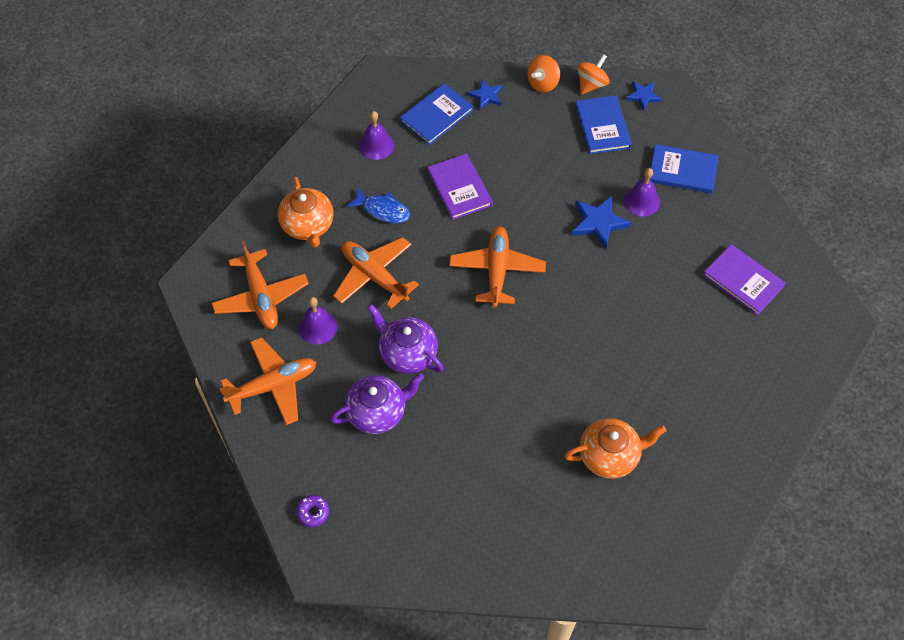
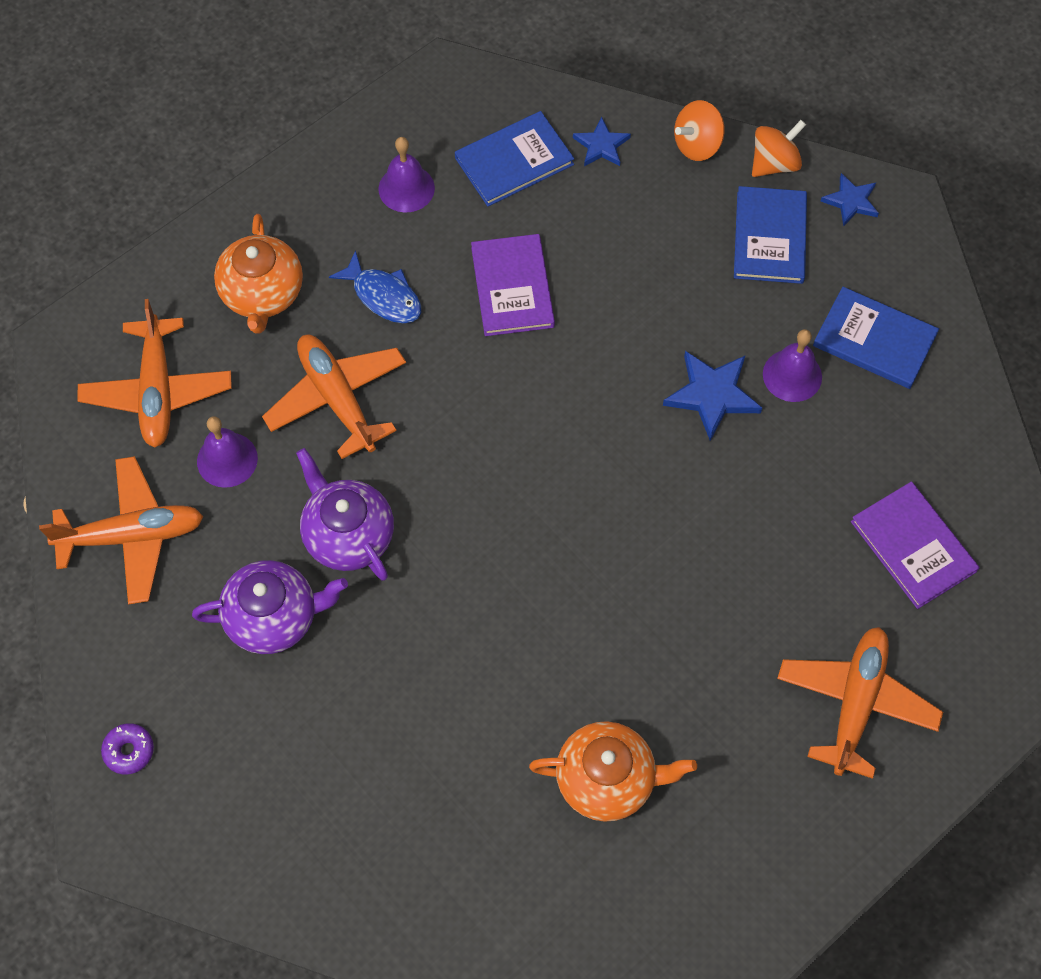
camera: 15 degrees right, 5 degrees up
orange plane [449,227,546,308] -> orange plane moved to [777,627,943,779]

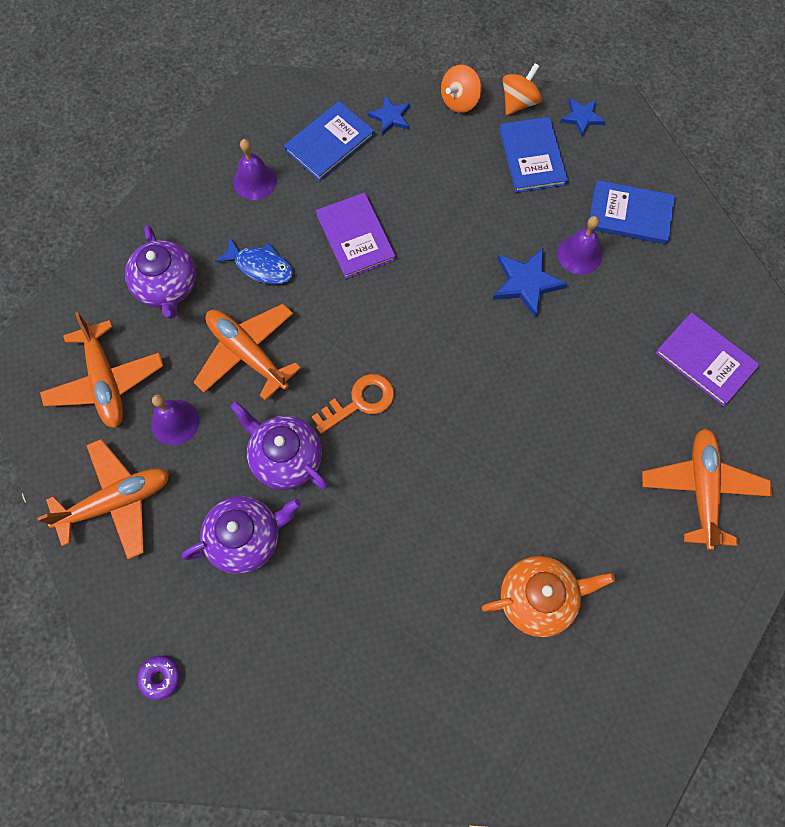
camera: 15 degrees left, 5 degrees up
orange teapot [214,214,303,334] -> purple teapot [125,225,196,319]
none -> orange key [312,374,394,434]

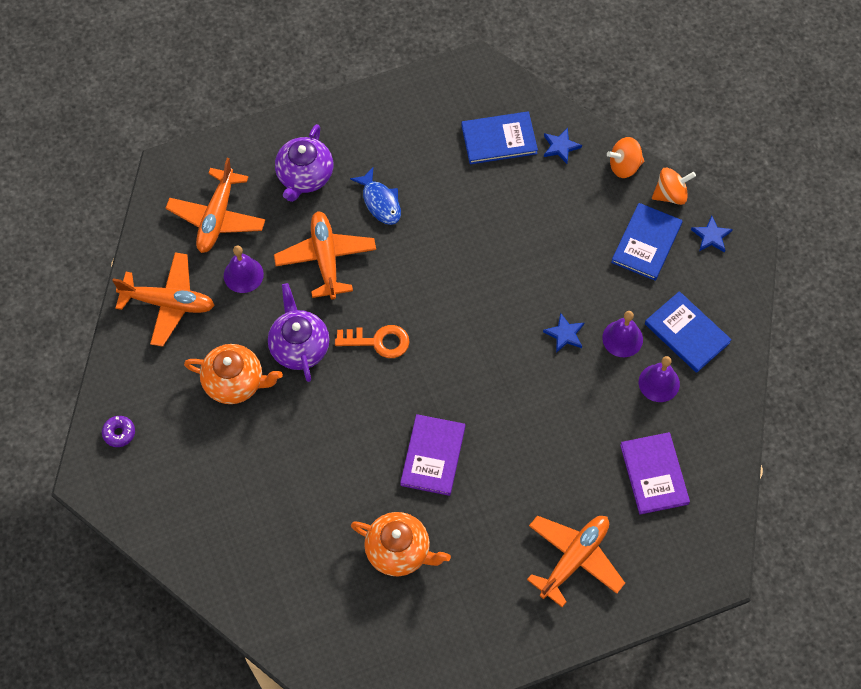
camera: 35 degrees right, 5 degrees down
purple teapot [182,496,301,574] -> orange teapot [184,344,283,404]
purple bell [233,139,277,200] -> purple bell moved to [639,356,680,402]
purple book [316,192,396,279] -> purple book moved to [400,414,465,496]
blue star [493,248,567,318] -> blue star [543,313,585,353], size x0.63

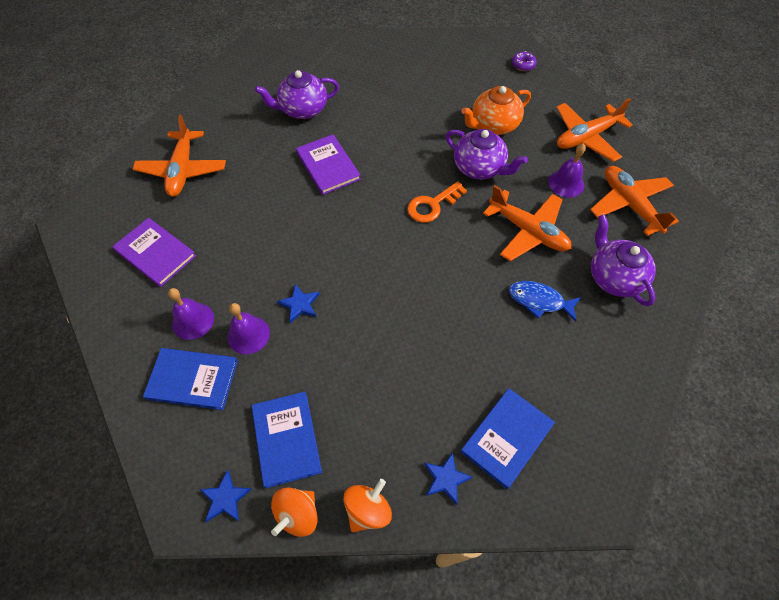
camera: 140 degrees right, 5 degrees down
orange teapot [351,512,451,576] -> purple teapot [255,70,339,119]

